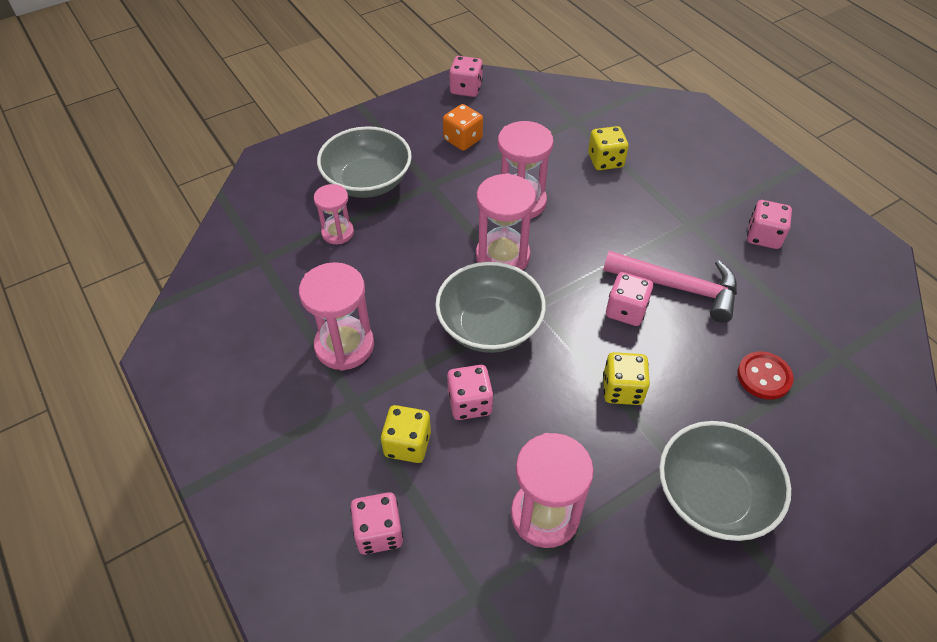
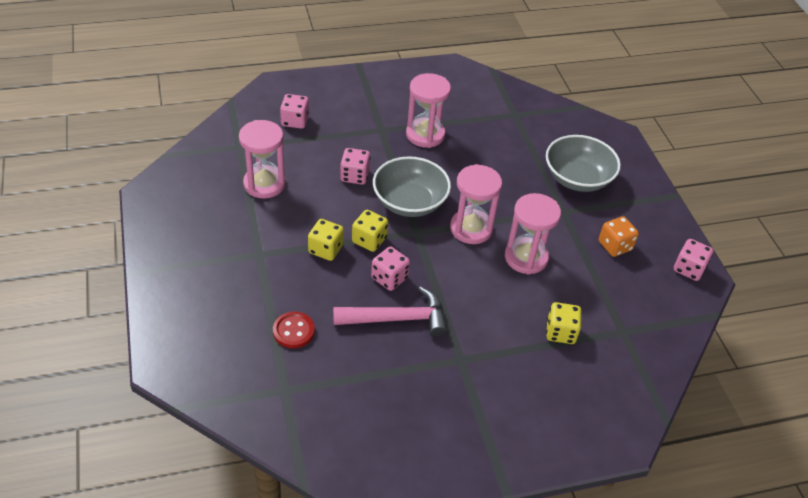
camera: 105 degrees right, 5 degrees down
pink hourglass [314,184,354,244] -> none
yellow dice [381,405,431,463] -> yellow dice moved to [352,210,388,252]
pink hammer [603,251,737,323] -> pink hammer turned 135 degrees counterclockwise [333,286,447,337]
grey bowl [659,421,791,541] -> none
pink dice [747,200,792,249] -> none

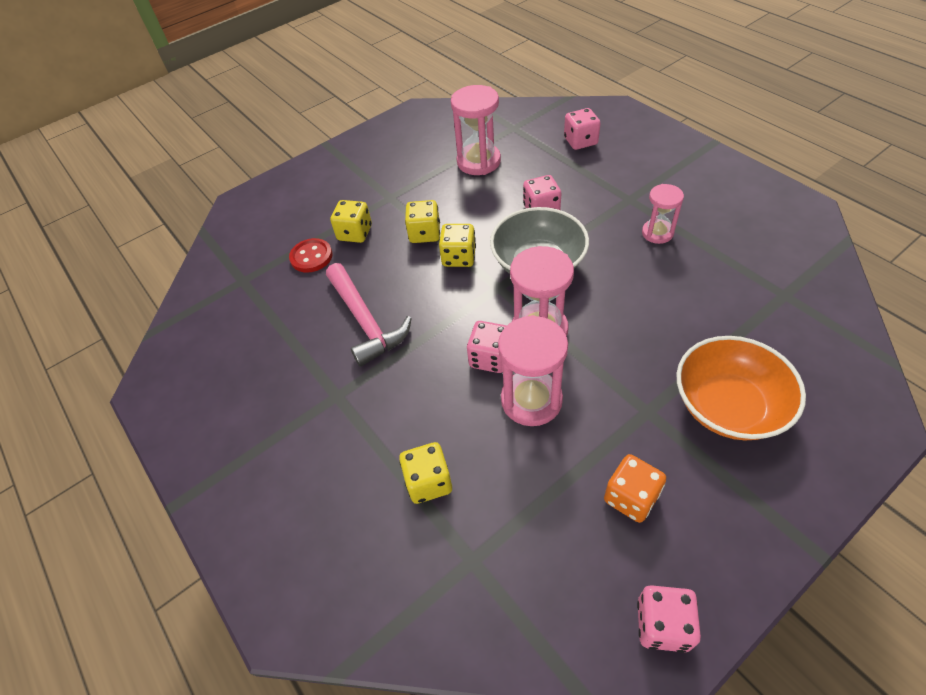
camera: 75 degrees right, 5 degrees up
pink dice [371,247,410,291] -> pink dice moved to [467,321,507,373]
pink hourglass [406,73,451,148] -> pink hourglass [642,184,684,244], size x0.61
grey bowl [546,135,621,192] -> orange bowl [676,336,806,440]
none -> yellow dice [330,200,372,243]

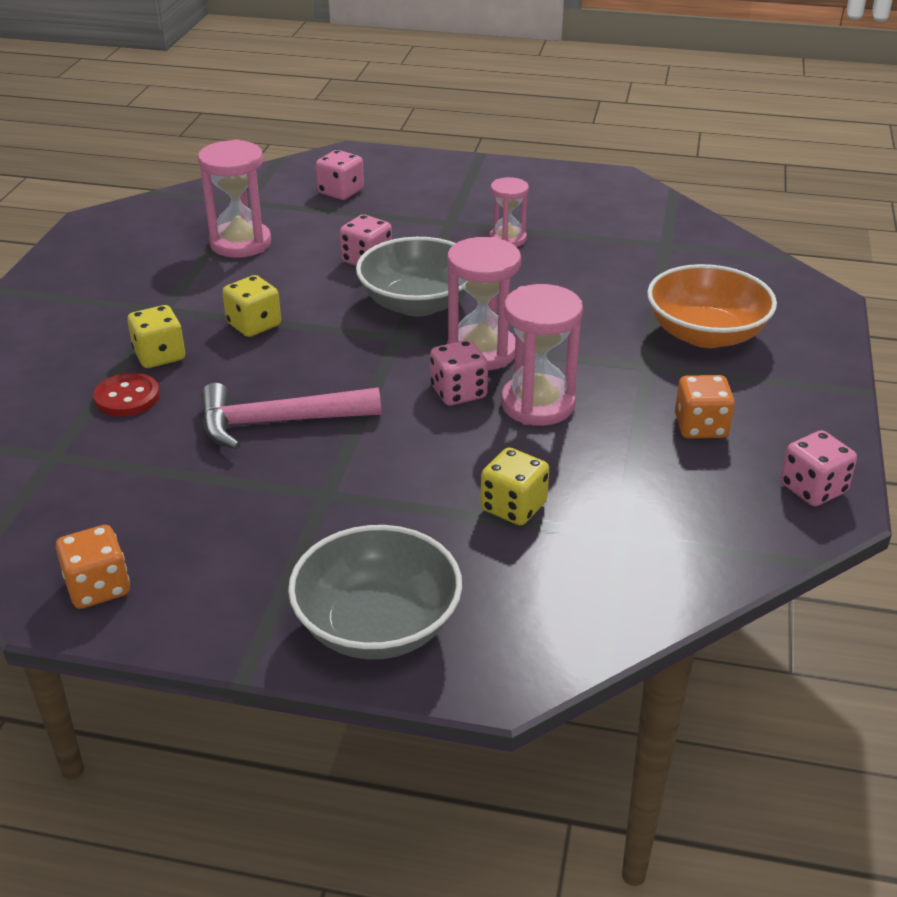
camera: 45 degrees left, 15 degrees down
pink hammer [326,263,412,367] -> pink hammer turned 150 degrees clockwise [201,383,381,450]
yellow dice [439,224,476,267] -> none
none -> orange dice [56,525,130,609]
none -> grey bowl [288,525,462,659]

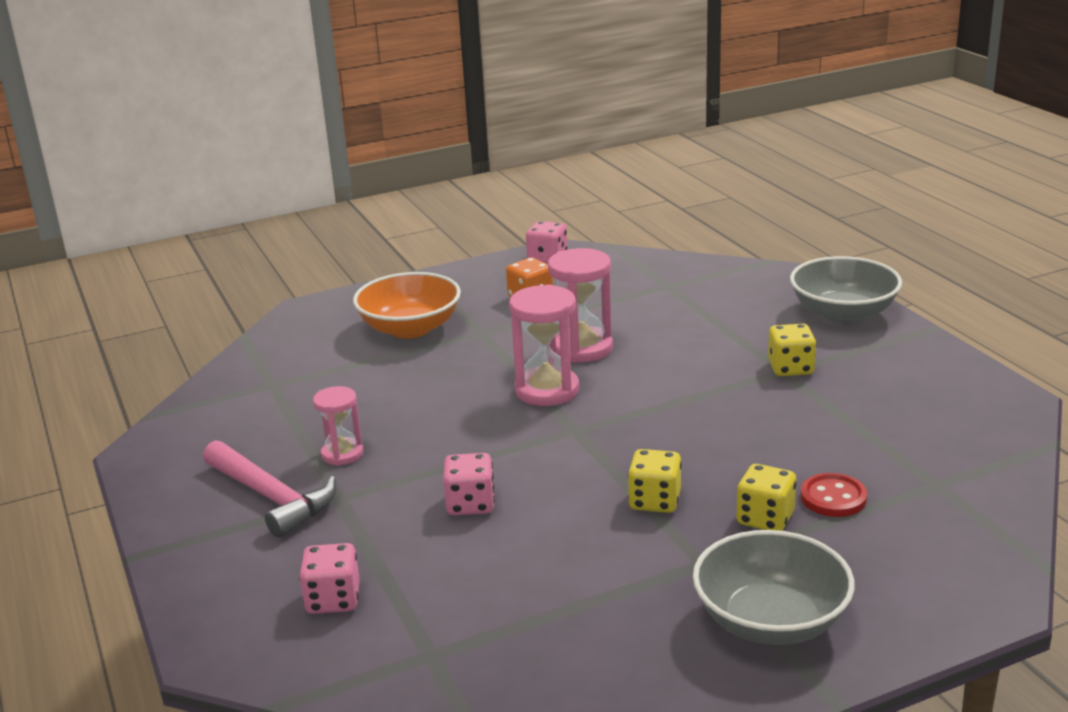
camera: 125 degrees left, 10 degrees down
orange dice [56,525,130,609] -> none
pink hourglass [198,139,271,258] -> none
pink hammer [201,383,381,450] -> pink hammer moved to [203,440,336,537]
grey bowl [356,237,468,316] -> grey bowl moved to [693,530,855,645]
pink dice [430,340,488,406] -> none
yellow dice [480,447,549,525] -> yellow dice moved to [768,324,816,376]

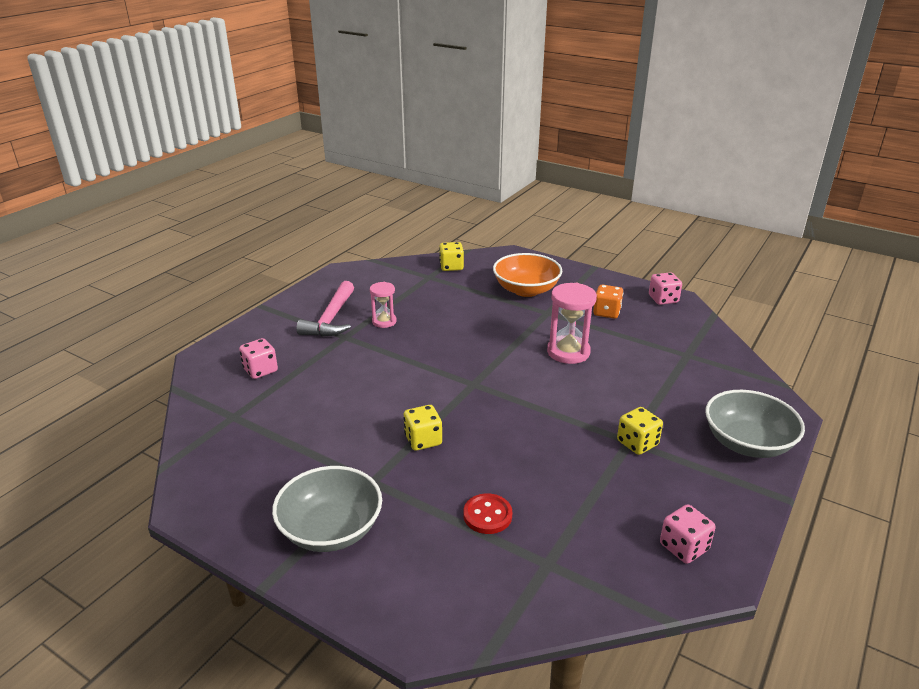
camera: 55 degrees right, 5 degrees up
pink dice [443,453,495,515] -> pink dice moved to [660,504,716,564]
pink hourglass [509,284,579,406] -> none
yellow dice [736,464,796,531] -> yellow dice moved to [439,242,464,271]

